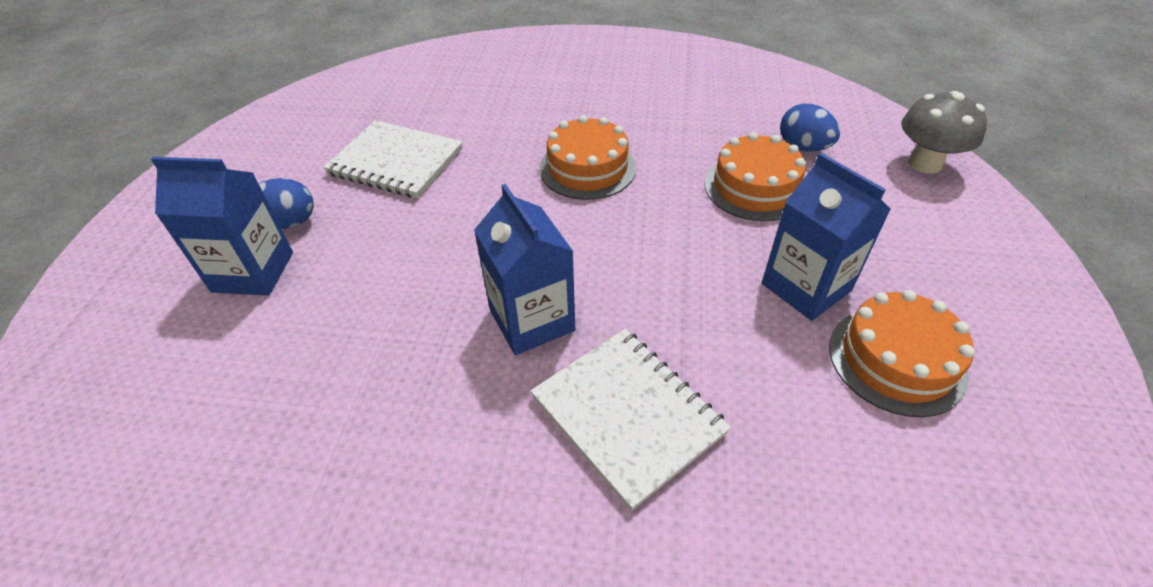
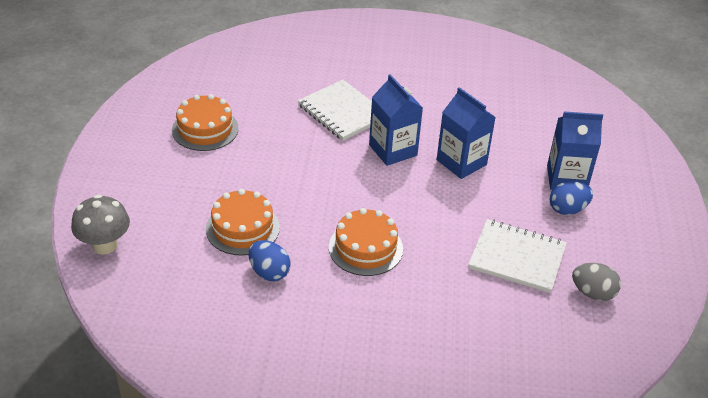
camera: 175 degrees right, 5 degrees down
blue carton [762,153,891,321] -> blue carton moved to [437,87,496,179]
blue egg [780,103,840,151] -> blue egg moved to [249,240,291,281]
none -> grey egg [572,263,621,301]

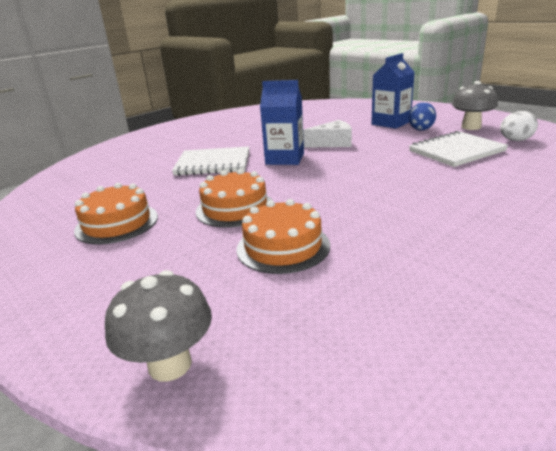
camera: 45 degrees left, 15 degrees down
blue egg [249,240,291,281] -> none
orange cake [329,208,403,276] -> orange cake moved to [196,169,273,228]
blue carton [437,87,496,179] -> white cheese [303,120,352,148]
grey egg [572,263,621,301] -> white egg [500,111,538,141]
none -> grey mushroom [452,81,498,130]

